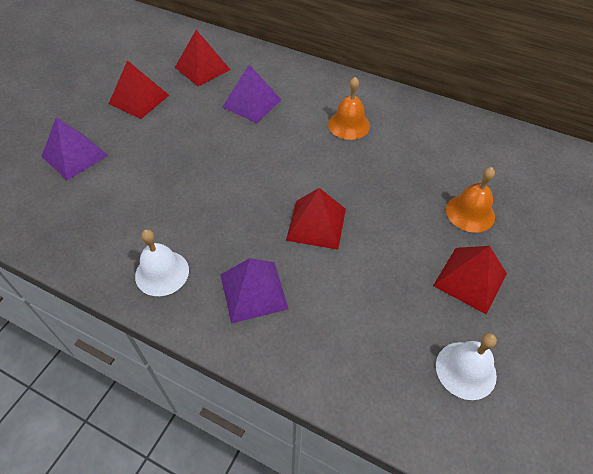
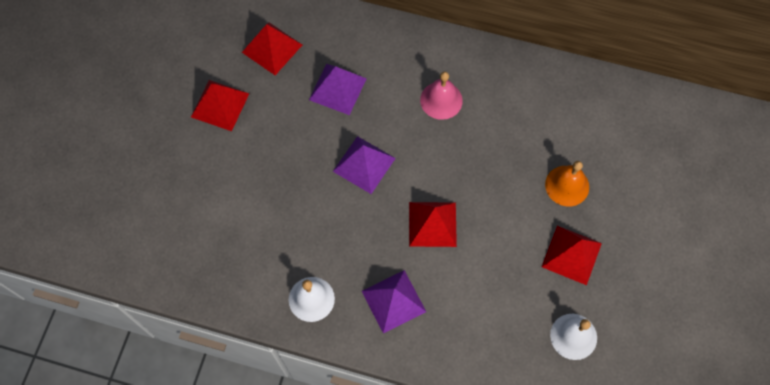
camera: 10 degrees left, 15 degrees up
purple pyramid [41,117,108,180] -> purple pyramid moved to [333,136,396,194]
orange bell [328,77,370,140] -> pink bell [420,72,463,120]

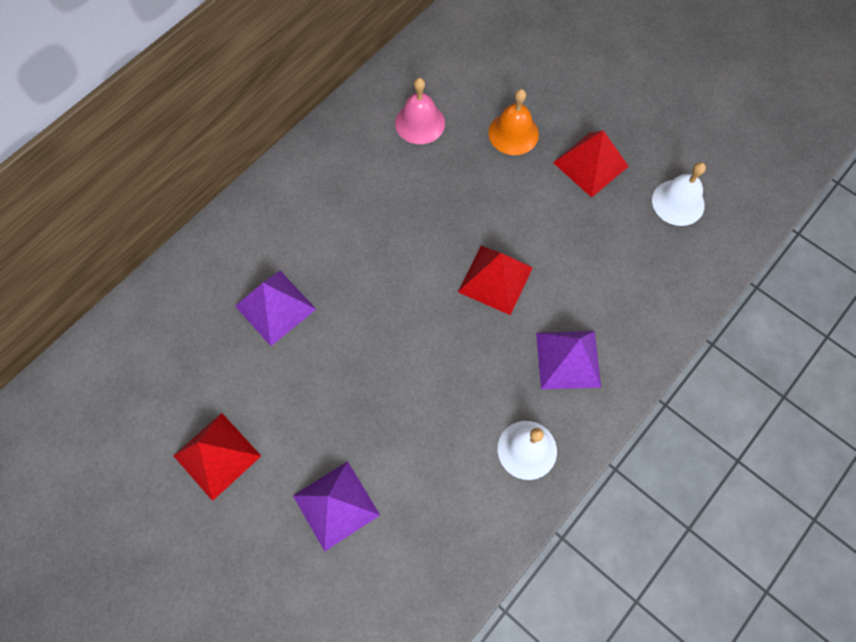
camera: 65 degrees left, 0 degrees up
red pyramid [242,22,302,75] -> none
purple pyramid [333,136,396,194] -> purple pyramid moved to [293,461,380,551]
pink bell [420,72,463,120] -> pink bell moved to [395,78,445,144]

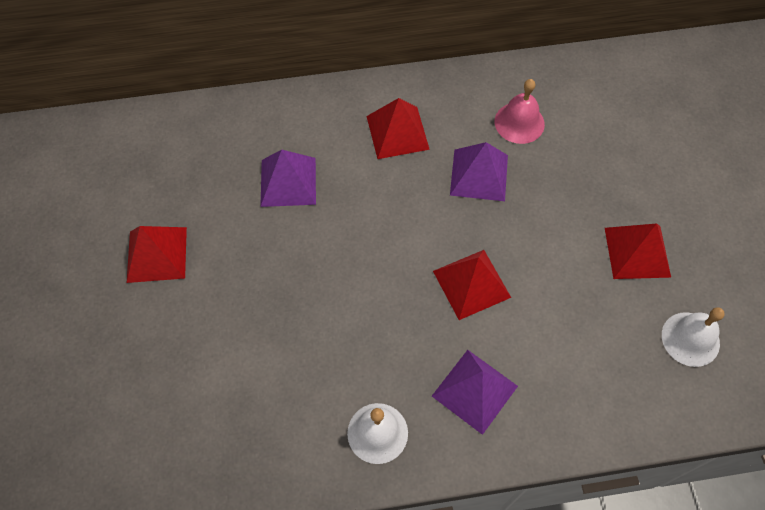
camera: 40 degrees right, 5 degrees down
purple pyramid [293,461,380,551] -> purple pyramid moved to [450,142,508,201]
orange bell [488,89,539,155] -> none
none -> red pyramid [366,98,430,159]

